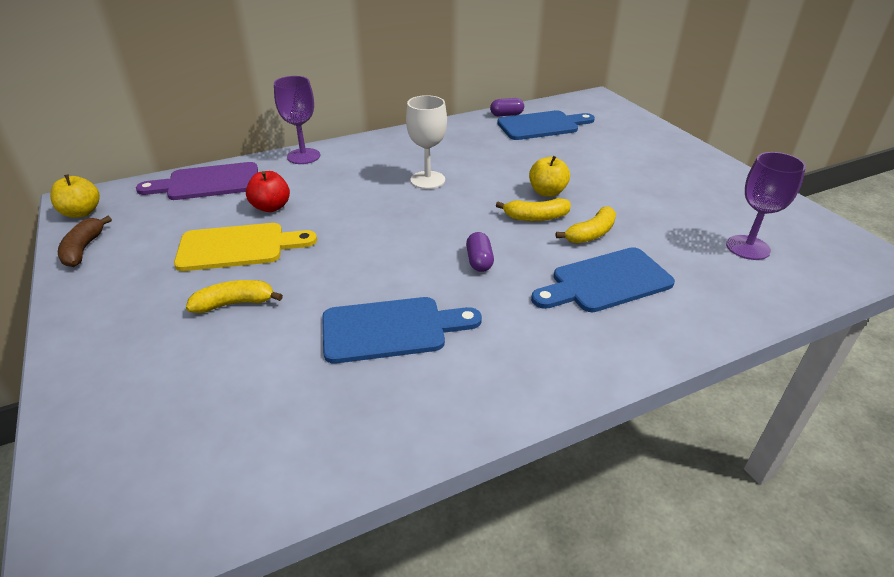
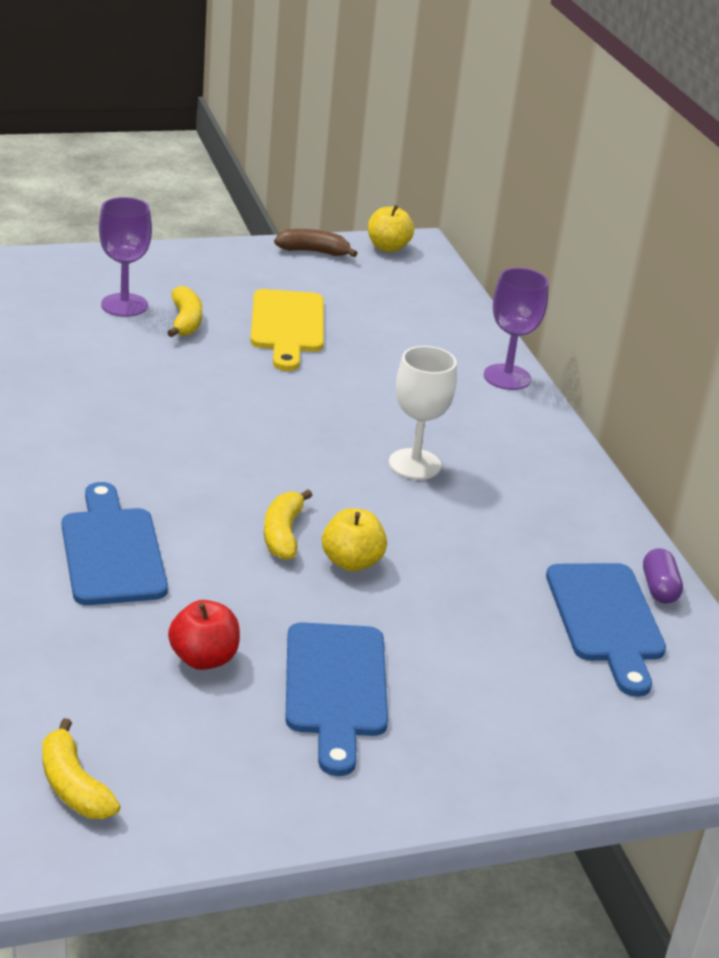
camera: 95 degrees right, 5 degrees down
purple cutting board [136,162,258,200] -> none
red apple [246,171,290,212] -> red apple moved to [168,600,240,670]
blue cutting board [322,297,482,364] -> blue cutting board moved to [285,622,388,776]
purple capsule [466,232,494,272] -> none
yellow banana [556,206,616,244] -> yellow banana moved to [42,718,121,819]
purple goblet [726,152,806,260] -> purple goblet moved to [99,197,152,317]

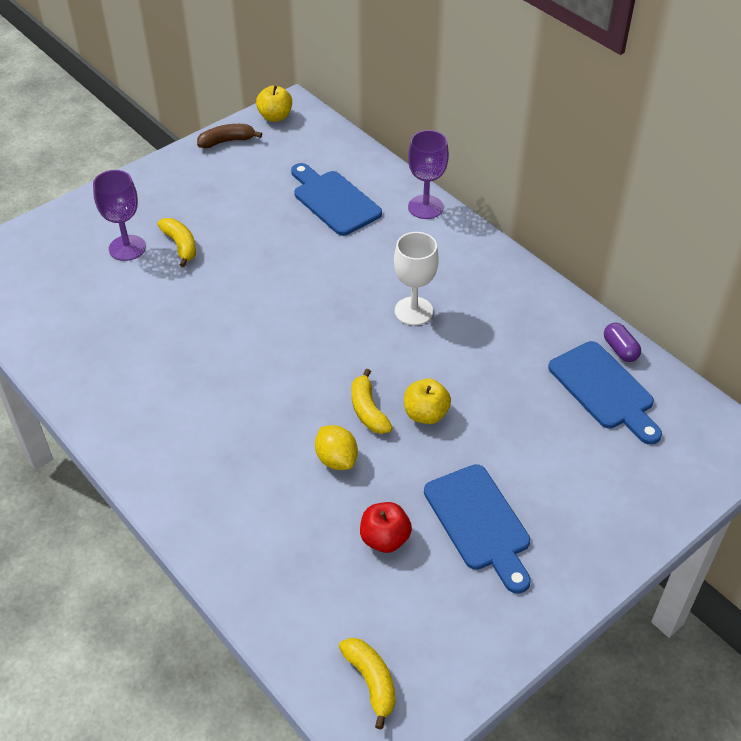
camera: 20 degrees left, 15 degrees up
yellow banana [42,718,121,819] -> yellow banana turned 150 degrees counterclockwise [339,638,395,729]
blue cutting board [62,482,168,605] -> blue cutting board moved to [291,163,382,236]
yellow cutting board [250,289,324,371] -> none
none -> yellow lemon [315,425,358,470]

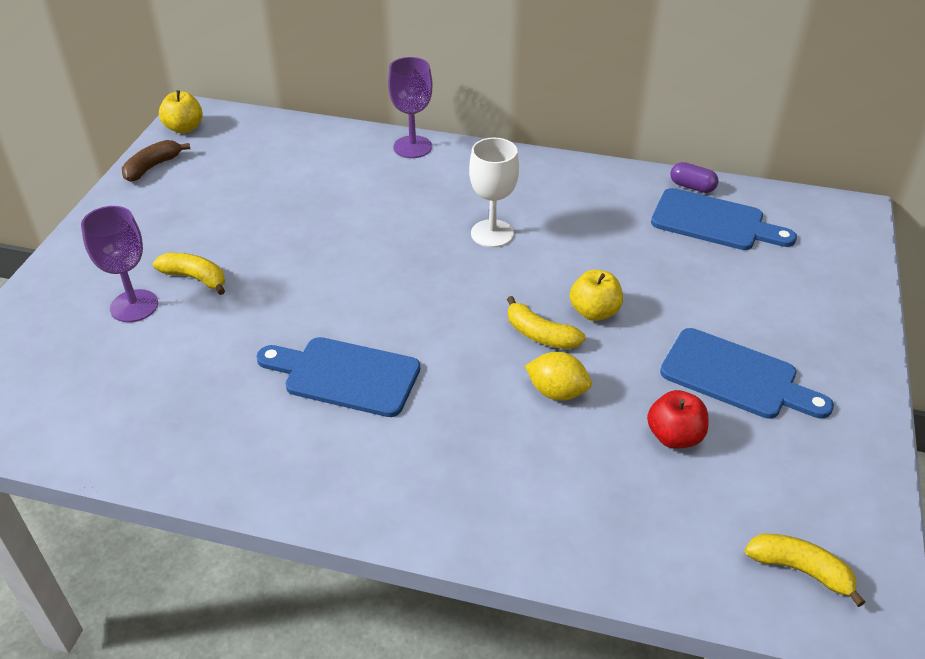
camera: 35 degrees left, 5 degrees down
blue cutting board [291,163,382,236] -> blue cutting board moved to [256,337,420,417]

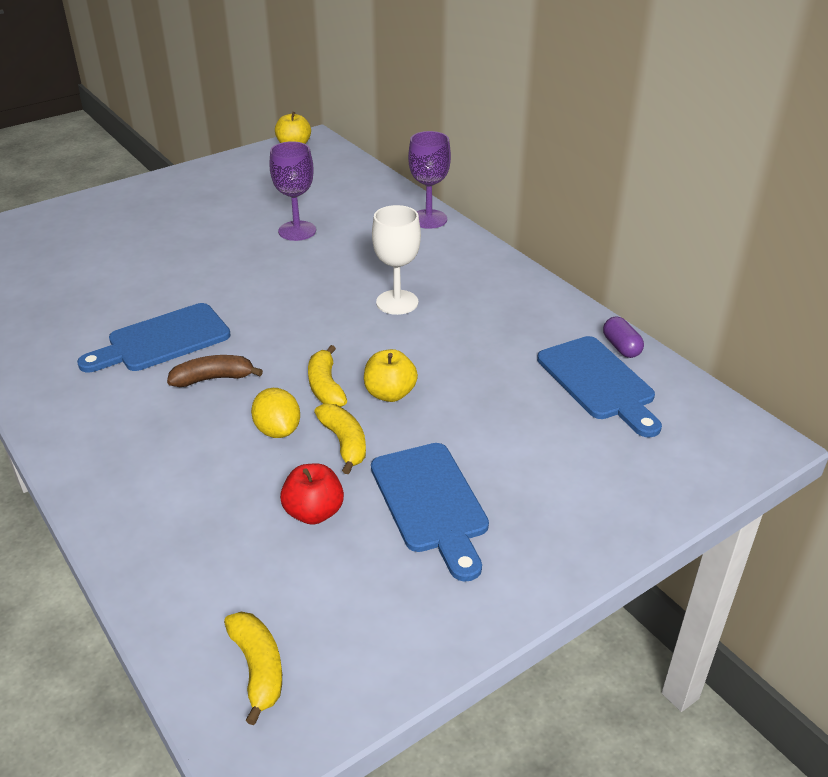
camera: 40 degrees right, 5 degrees down
purple goblet [81,206,158,322] -> purple goblet moved to [270,141,316,241]
brown banana [122,140,190,182] -> brown banana moved to [167,355,263,387]
yellow banana [153,253,225,295] -> yellow banana moved to [314,404,366,474]
blue cutting board [256,337,420,417] -> blue cutting board turned 90 degrees counterclockwise [77,303,231,372]

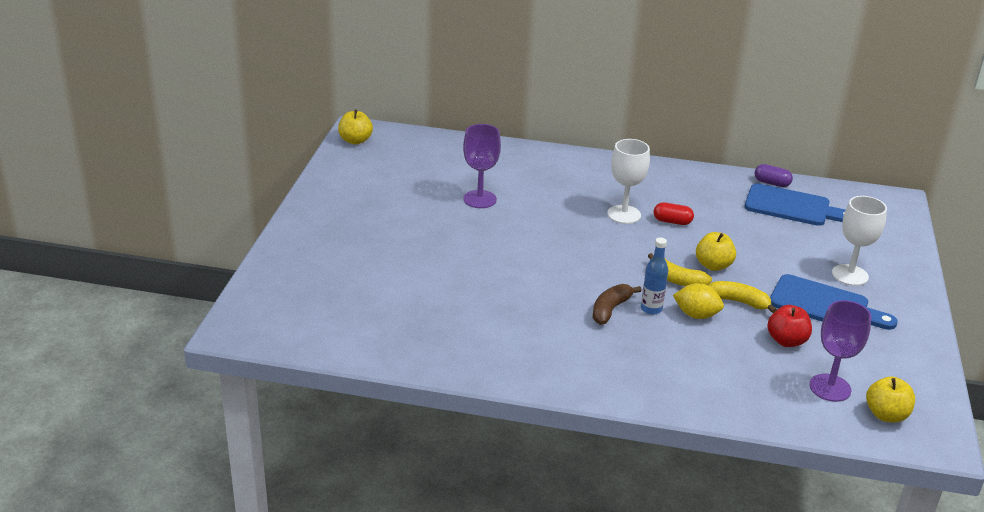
camera: 45 degrees left, 5 degrees down
blue cutting board [77,303,231,372] -> none
yellow banana [224,612,282,725] -> yellow apple [866,377,915,422]
purple goblet [408,131,451,229] -> purple goblet moved to [809,300,872,402]
none -> blue bottle [641,237,668,315]
none -> red capsule [654,202,694,225]
none -> white goblet [832,196,887,286]

